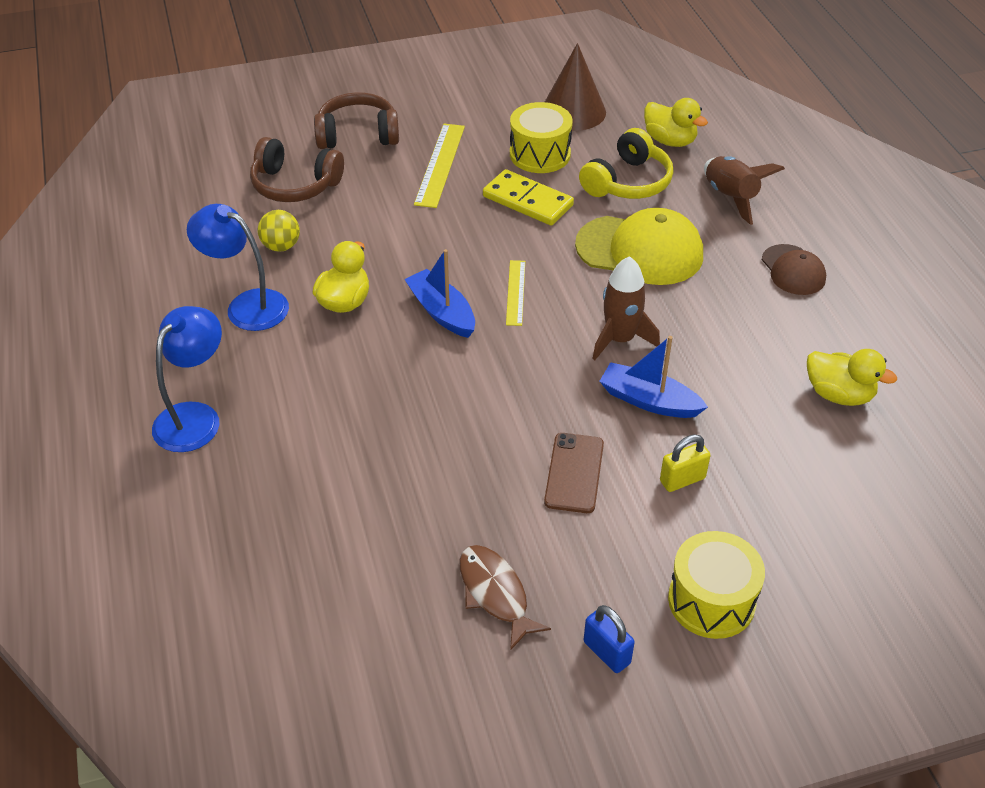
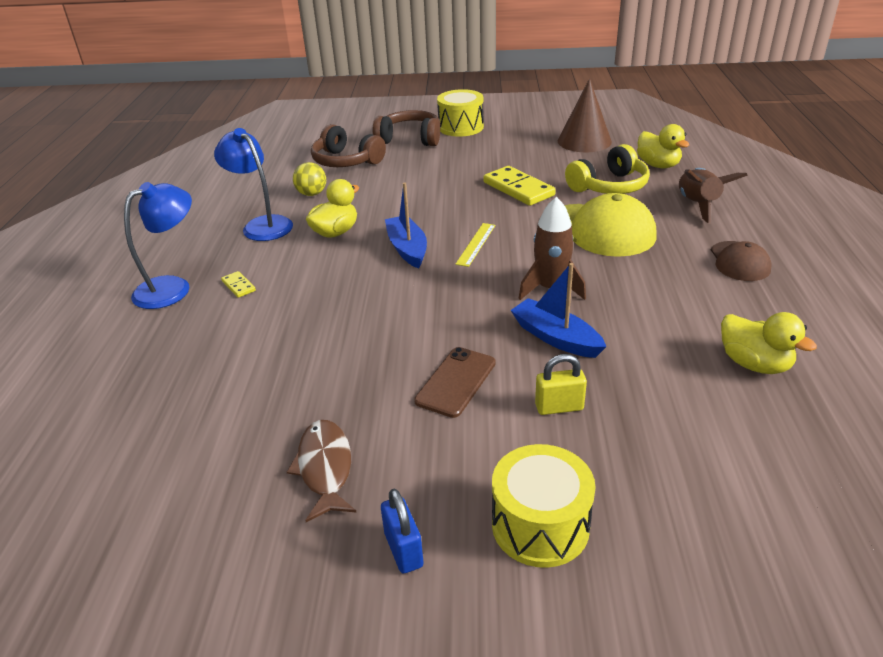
camera: 20 degrees right, 10 degrees down
yellow ruler [414,124,465,208] -> none
yellow drum [510,102,573,173] -> yellow drum moved to [437,89,484,137]
none -> yellow domino [221,271,256,298]

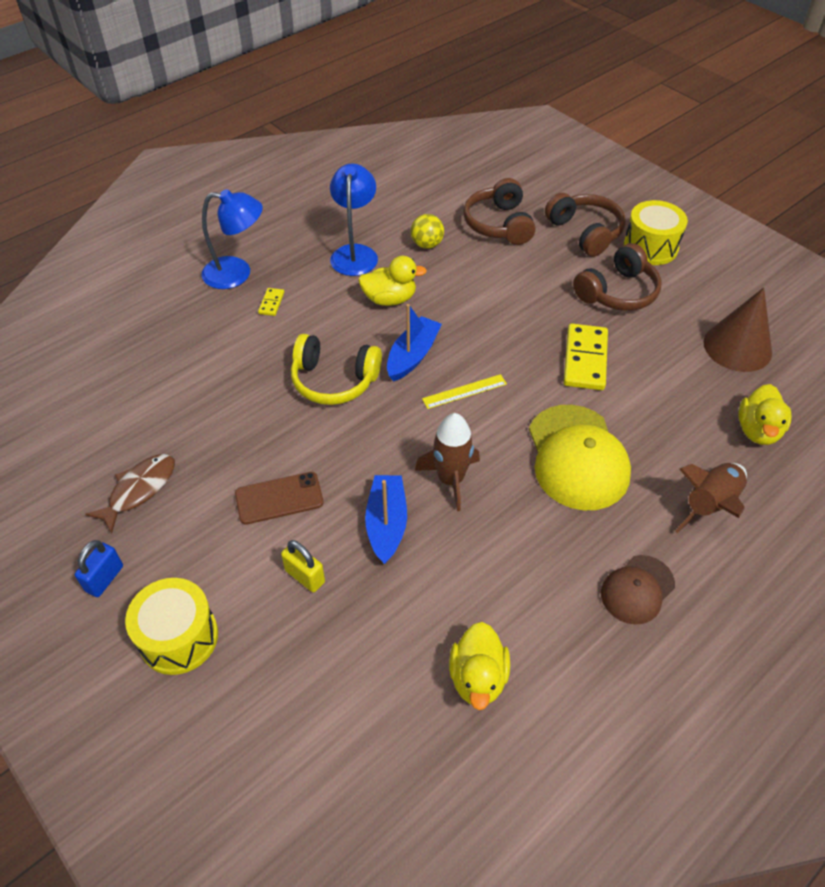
camera: 45 degrees right, 15 degrees up
yellow headphones [565,144,650,194] -> yellow headphones moved to [291,334,382,405]
none -> brown headphones [573,243,662,311]

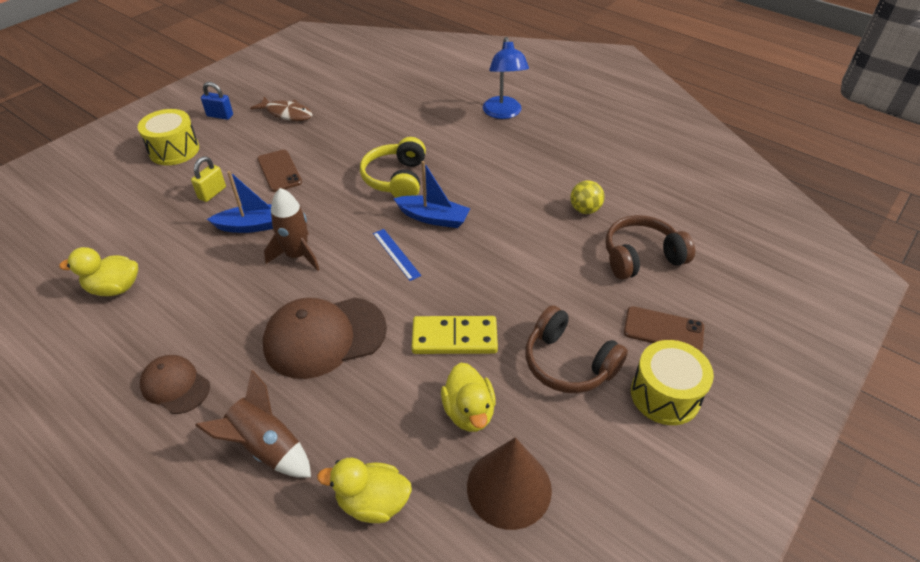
camera: 80 degrees right, 5 degrees down
yellow domino [258,288,284,316] -> none
blue lamp [330,163,378,276] -> none
yellow duck [358,256,427,306] -> yellow duck moved to [441,363,496,432]
yellow ruler [422,374,507,409] -> blue ruler [373,229,421,281]
yellow cap [529,405,631,510] -> brown cap [263,297,387,379]
brown headphones [545,193,626,257] -> brown phone [624,306,704,352]

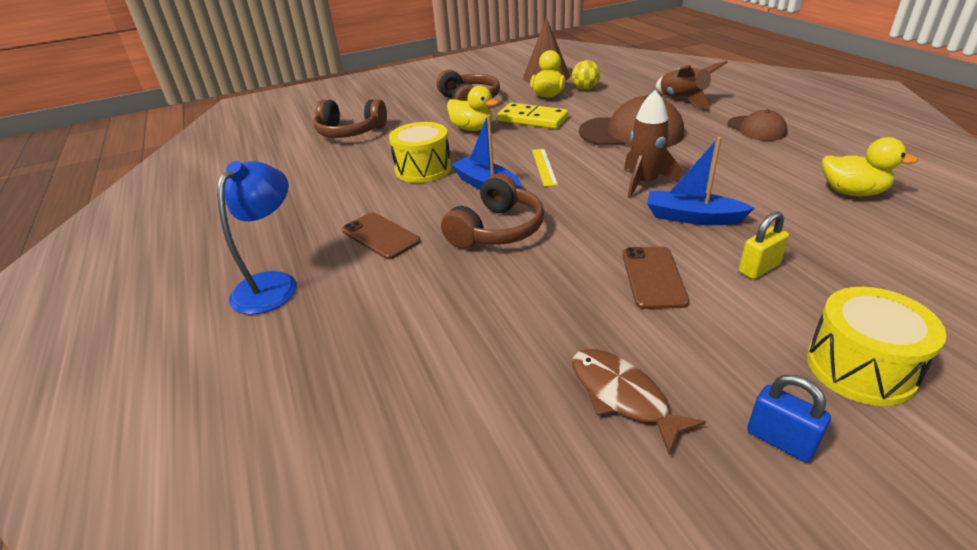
camera: 150 degrees left, 10 degrees down
yellow duck [317,458,412,523] -> yellow duck moved to [447,86,499,131]
yellow headphones [360,137,426,198] -> brown headphones [441,174,544,249]
blue ruler [373,229,421,281] -> yellow ruler [532,149,558,187]
yellow ball [570,181,604,214] -> yellow ball moved to [572,60,600,90]
brown phone [624,306,704,352] -> brown phone moved to [342,212,421,259]
yellow drum [631,340,714,425] -> yellow drum moved to [389,122,452,183]

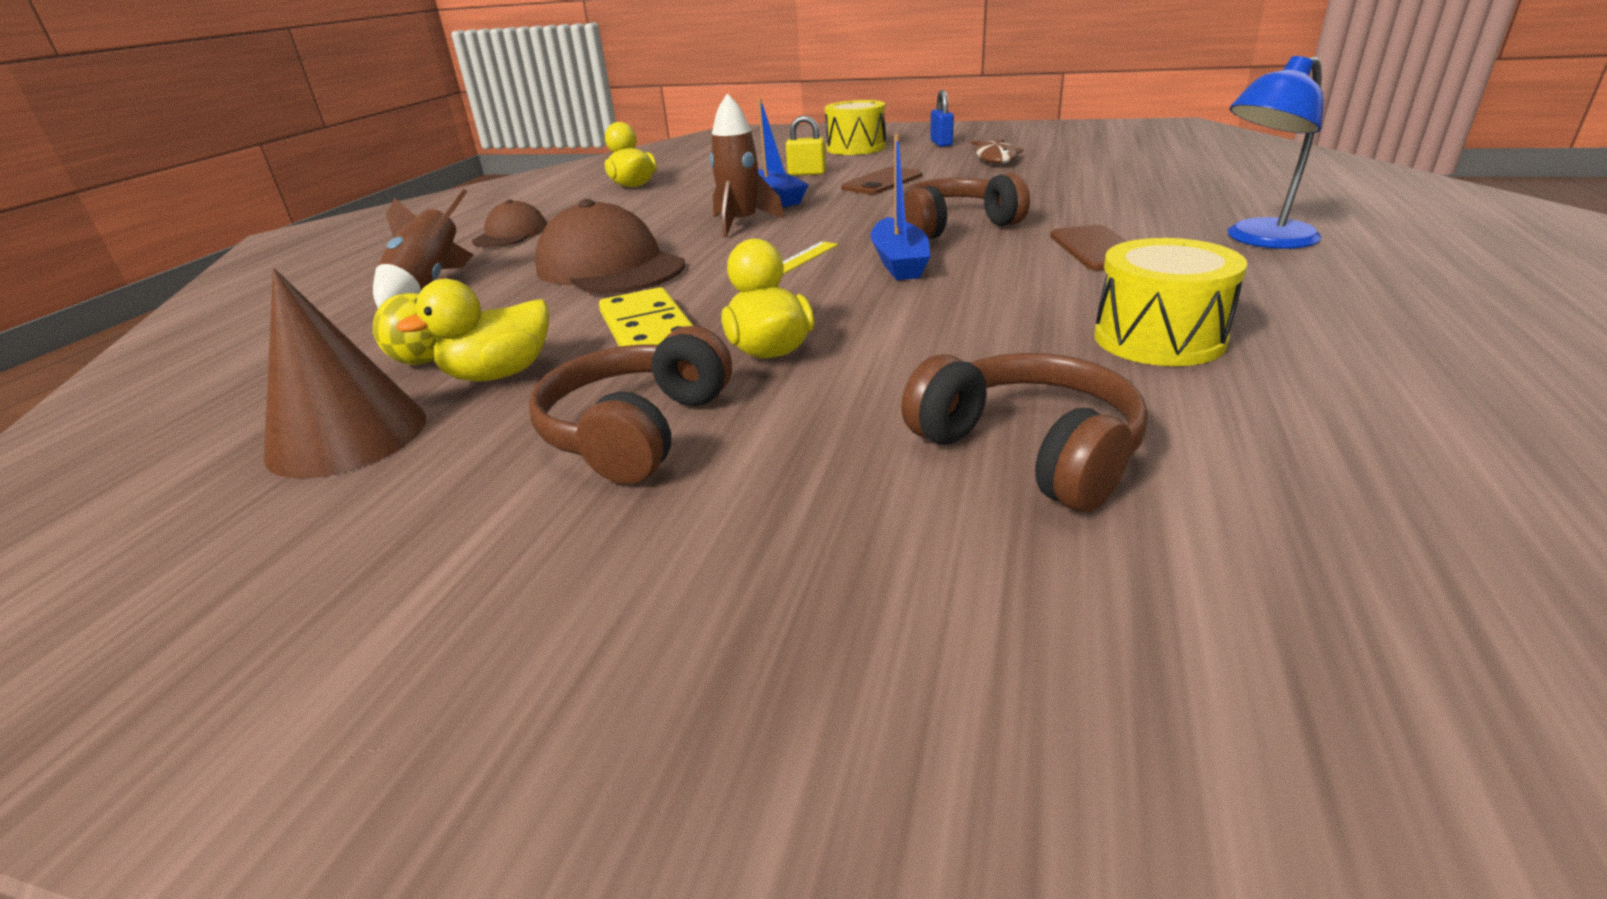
camera: 140 degrees left, 5 degrees down
yellow drum [389,122,452,183] -> yellow drum moved to [1094,238,1247,366]

